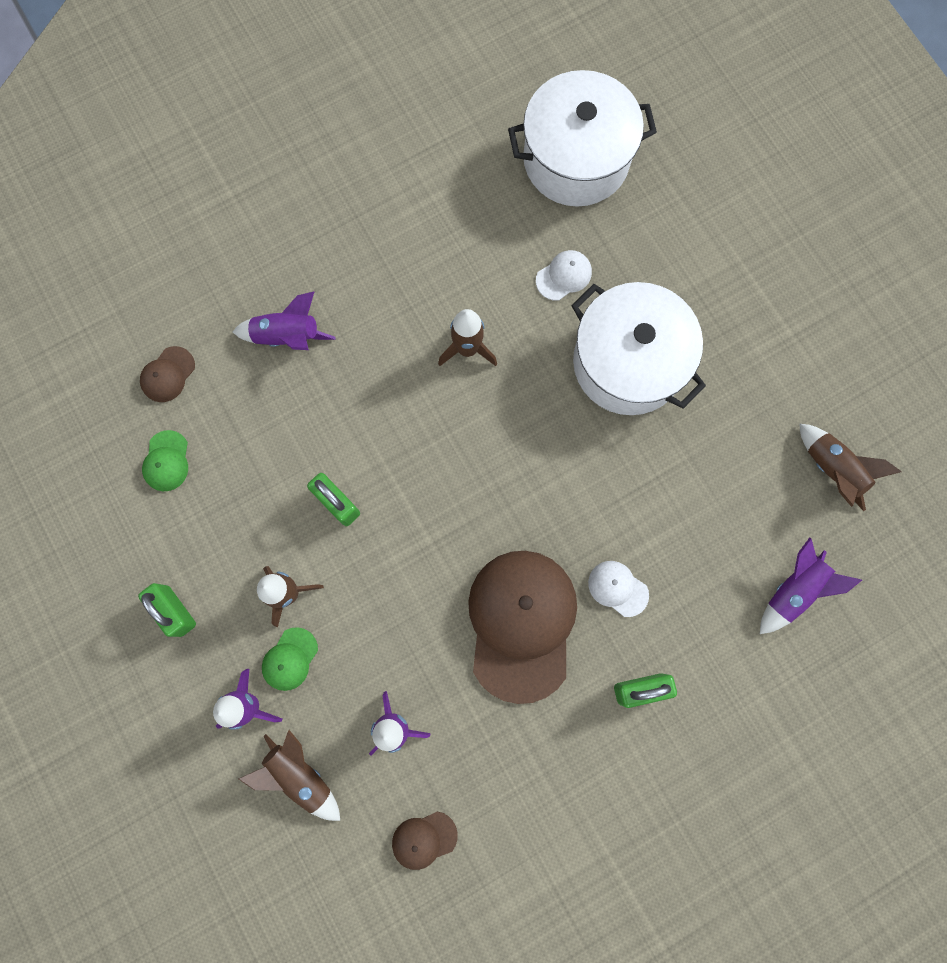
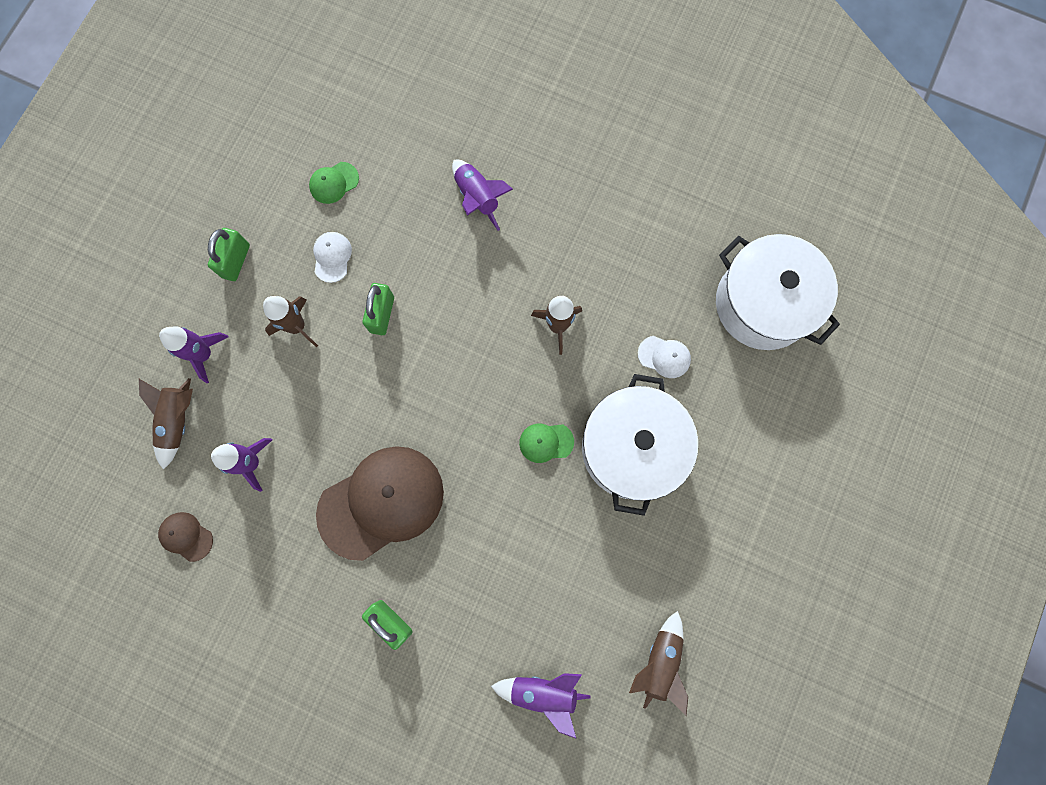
camera: 55 degrees right, 0 degrees up
brown cap [140,346,195,402] -> none
green cap [262,627,318,691] -> green cap moved to [519,423,574,463]
white cap [588,561,649,617] -> white cap moved to [313,232,352,283]

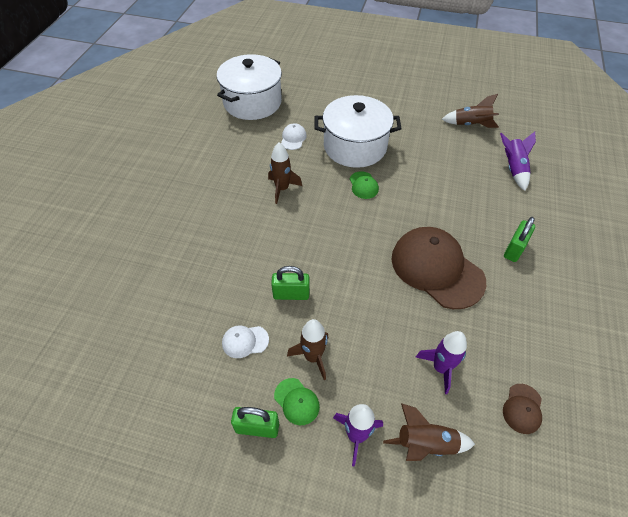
camera: 100 degrees left, 25 degrees down
green cap [309,162,359,204] -> green cap moved to [274,378,320,425]
purple rocket [452,160,513,231] -> none

